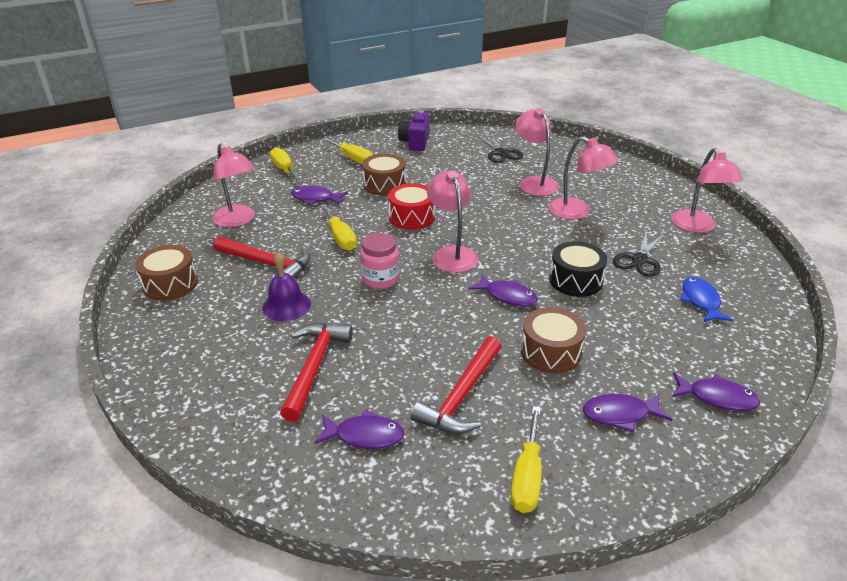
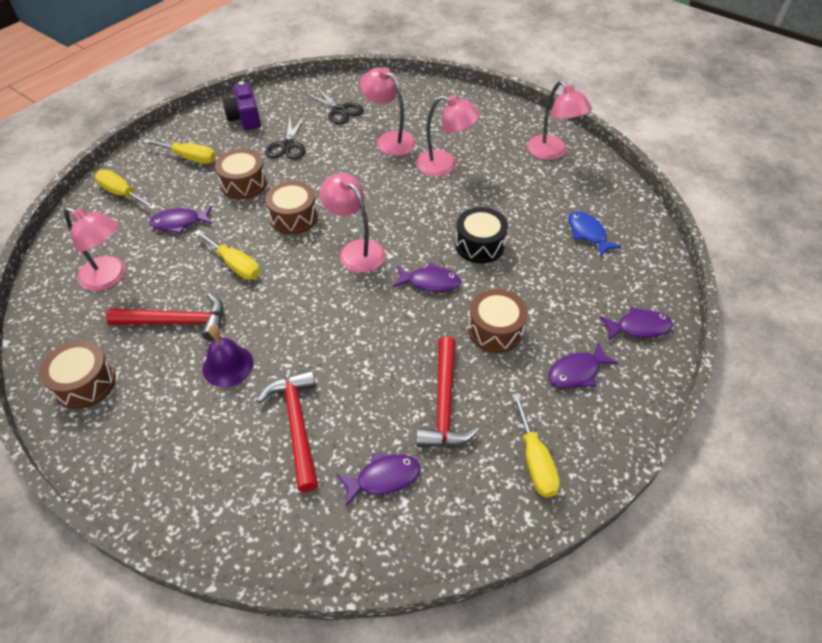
camera: 25 degrees left, 15 degrees up
pink jar [360,233,399,289] -> none
red drum [388,183,435,230] -> brown drum [265,181,318,235]
black scissors [613,229,665,277] -> black scissors moved to [265,116,305,160]

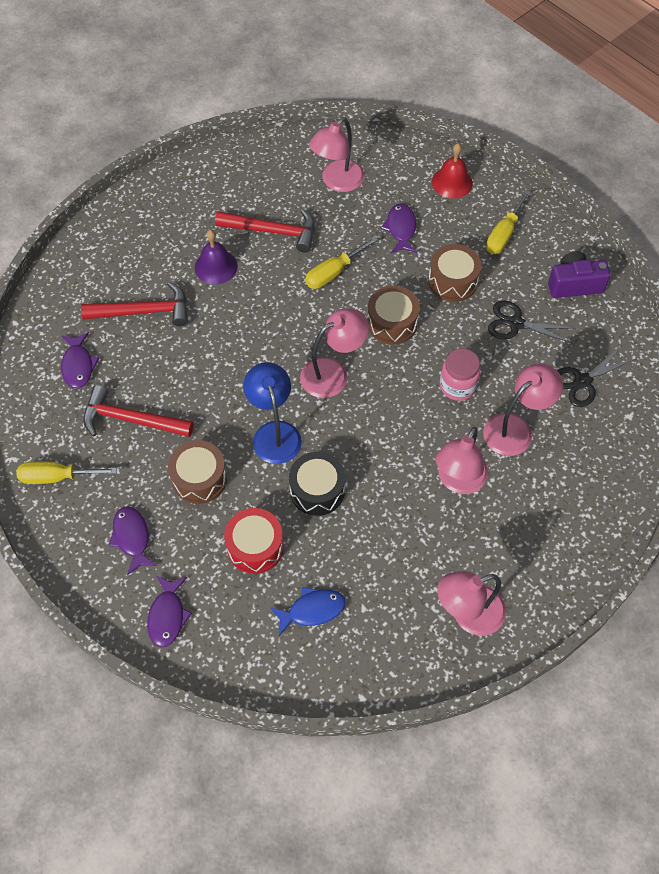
camera: 100 degrees right, 10 degrees up
brown drum [40,340,116,409] -> none
yellow screwdriver [95,170,157,210] -> red bell [432,143,473,199]
red hammer [106,293,223,341] -> red hammer turned 90 degrees counterclockwise [215,209,315,253]
purple fish [393,263,461,292] -> blue lamp [243,362,302,464]
none -> red drum [224,508,284,574]
none -> pink jar [440,349,481,401]

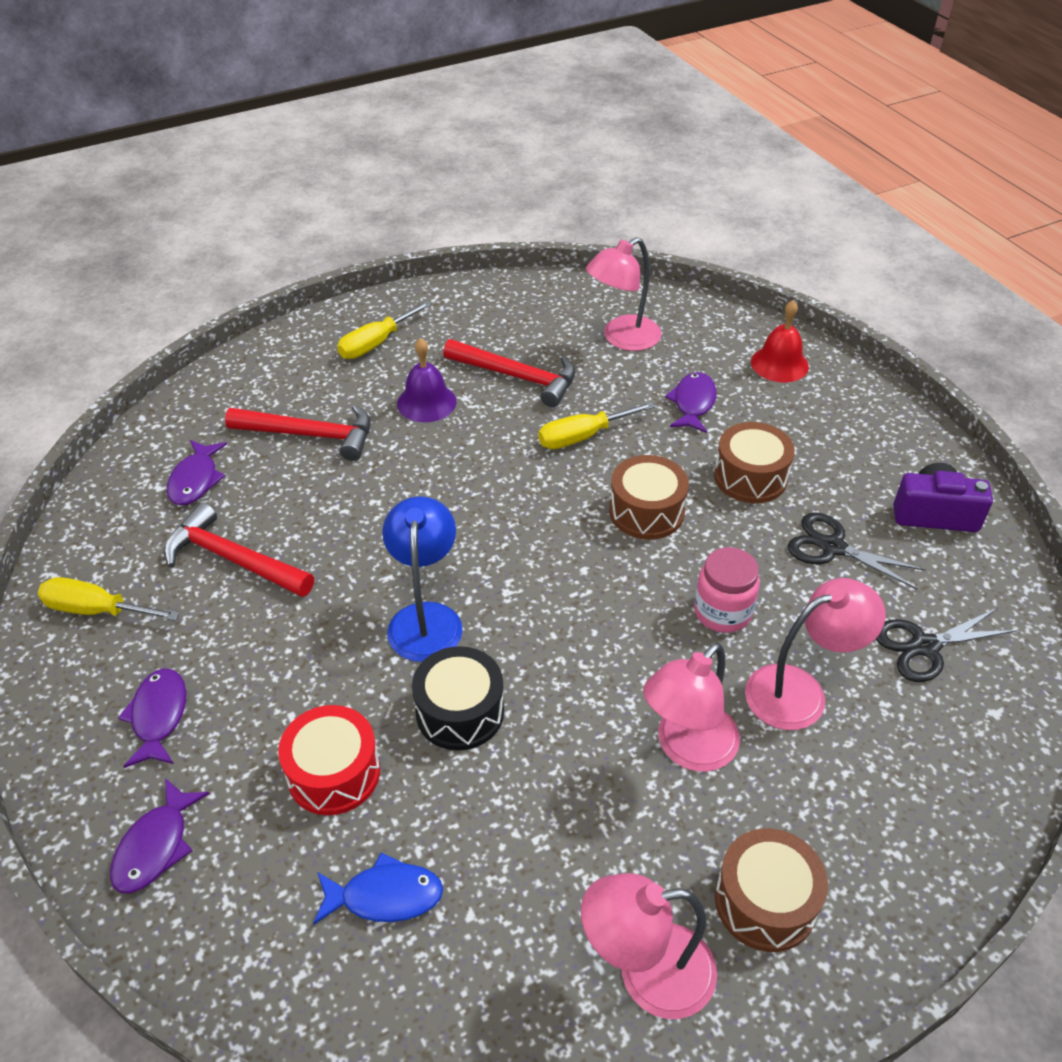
camera: 15 degrees right, 15 degrees down
brown drum [168,440,227,504] -> brown drum moved to [715,828,828,952]
pink lamp [300,308,369,398] -> none
yellow screwdriver [486,190,531,254] -> yellow screwdriver moved to [337,301,432,359]

